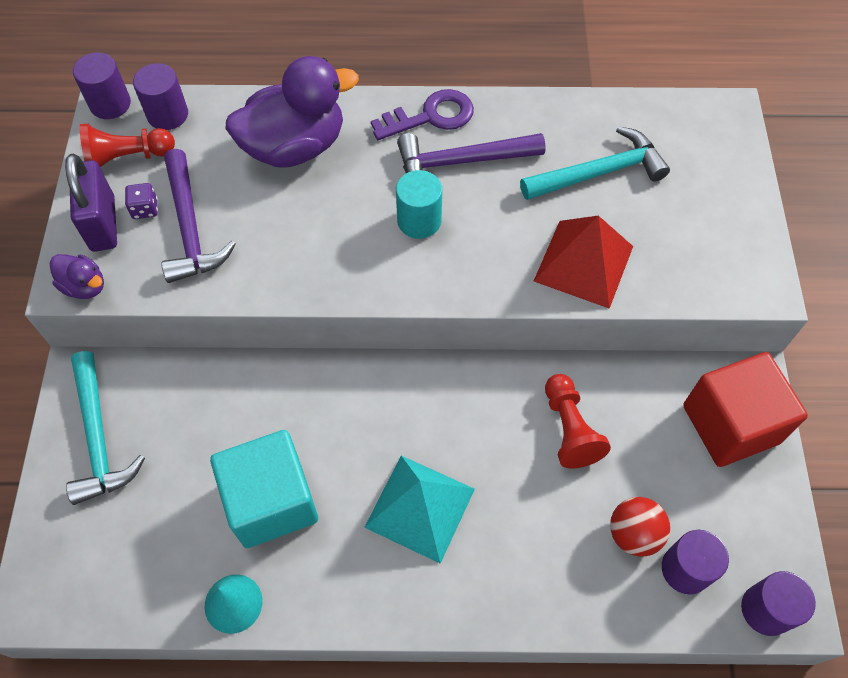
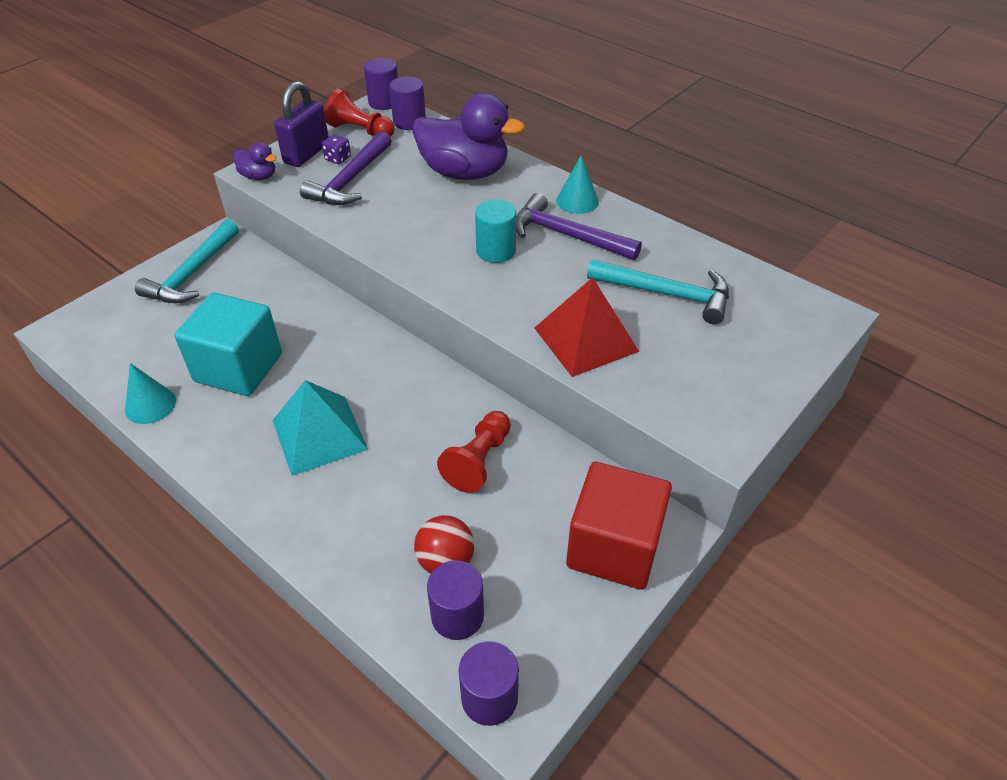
camera: 40 degrees right, 15 degrees down
purple duck [50,254,104,299] -> purple duck turned 45 degrees counterclockwise [233,142,277,180]
purple key [371,89,474,140] -> turquoise cone [556,155,599,214]

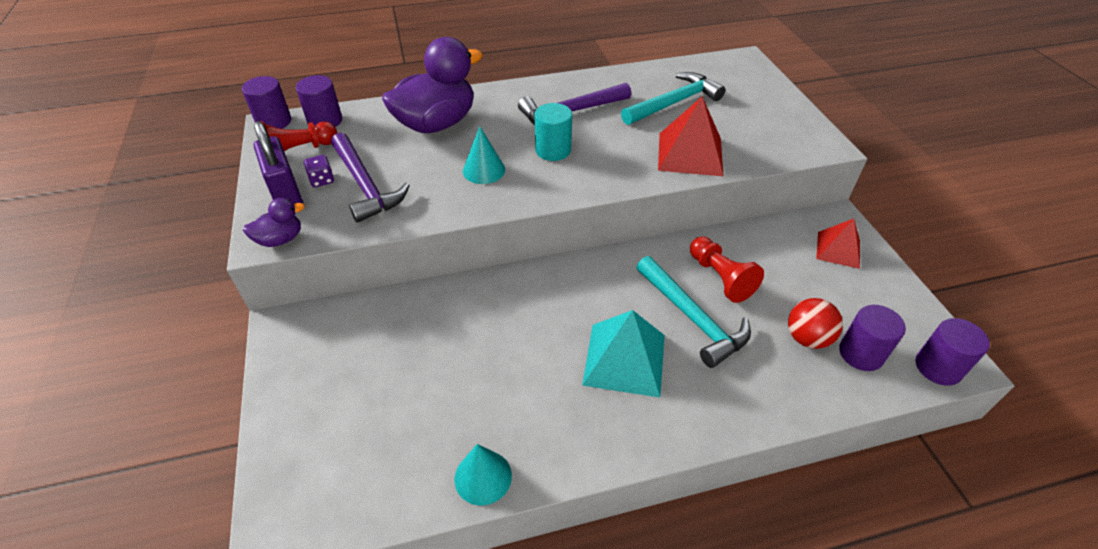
camera: 55 degrees left, 0 degrees up
turquoise hammer [135,219,239,303] -> turquoise hammer moved to [636,256,751,368]
turquoise cube [174,293,282,396] -> none
turquoise cone [556,155,599,214] -> turquoise cone moved to [463,126,505,184]
red cube [566,462,672,590] -> red pyramid [816,218,860,269]

